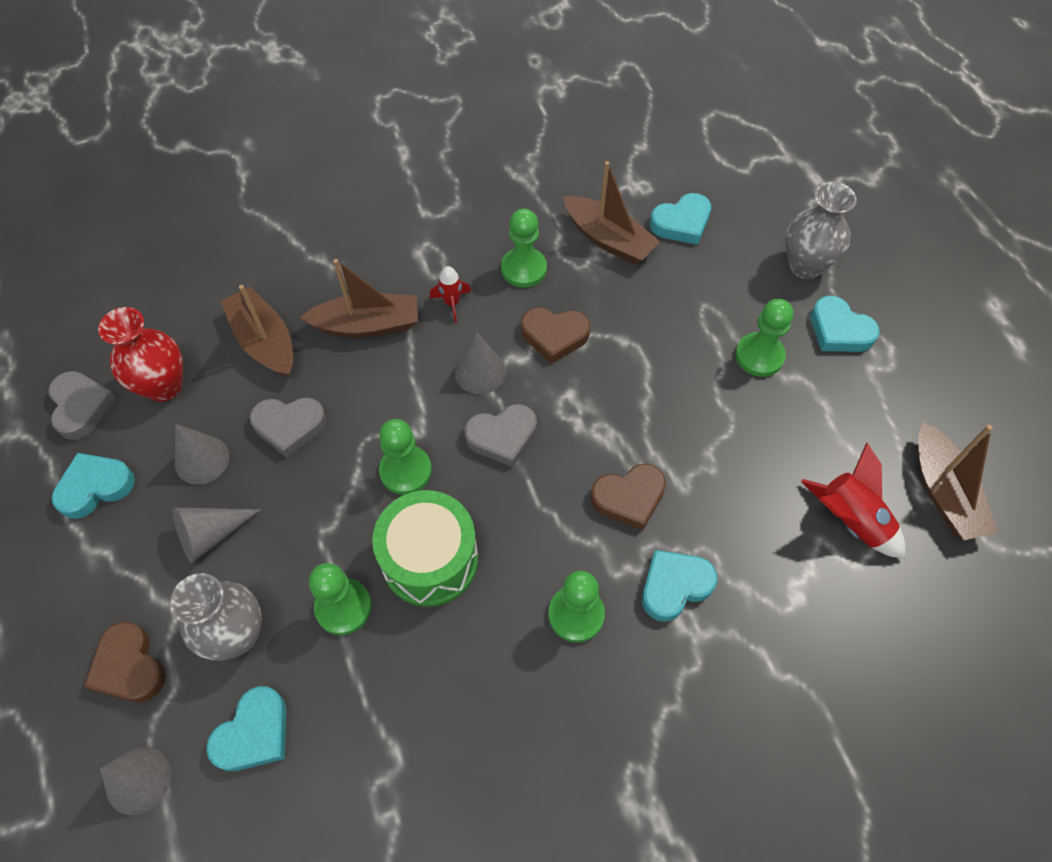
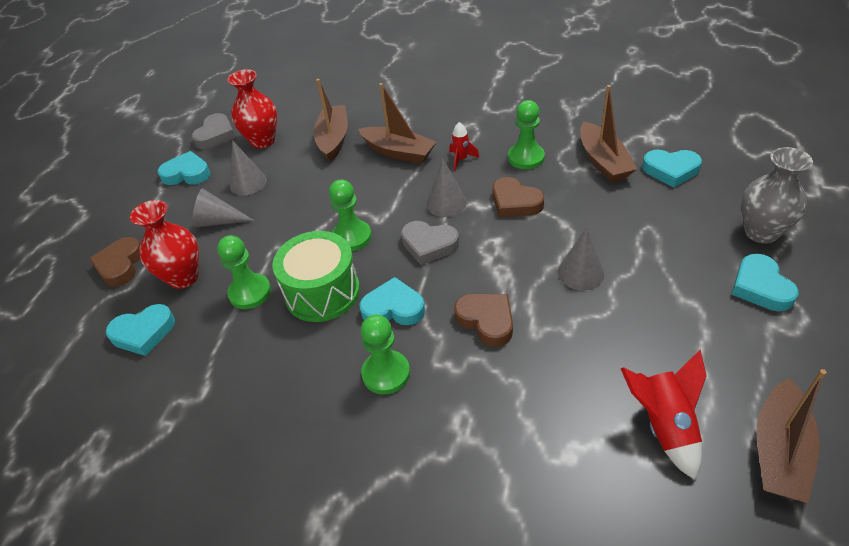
camera: 40 degrees right, 15 degrees down
grey cone [100,747,171,815] -> grey cone moved to [558,227,604,290]
grey vase [170,573,262,661] -> red vase [130,200,199,289]
grey heart [250,397,327,458] -> none
brown heart [591,464,666,530] -> brown heart turned 150 degrees counterclockwise [454,294,513,347]
turquoise heart [642,550,718,622] -> turquoise heart moved to [360,277,425,325]
green pawn [735,299,794,377] -> none

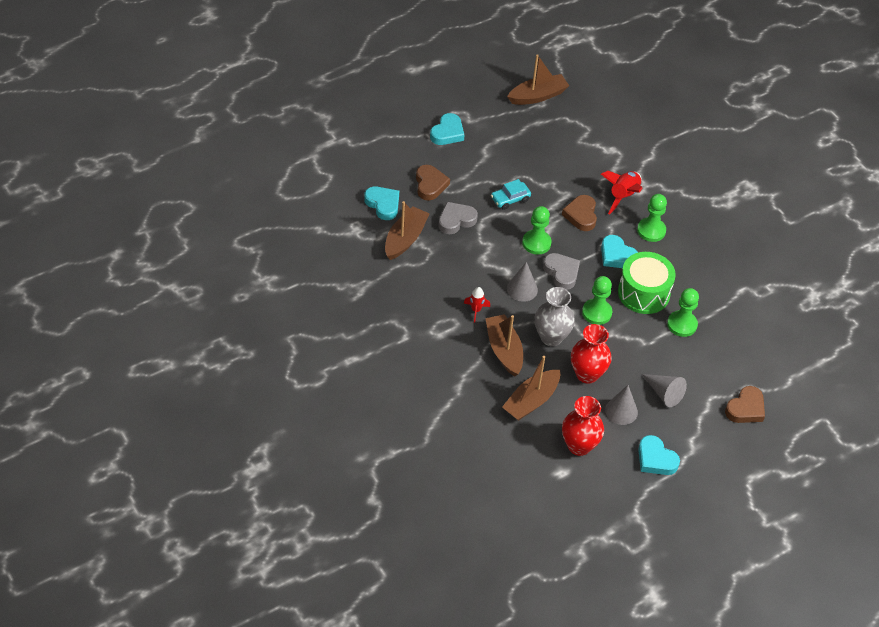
camera: 145 degrees left, 5 degrees up
turquoise heart [106,304,175,356] -> none
red vase [130,200,199,289] -> red vase moved to [571,324,612,384]
grey heart [192,113,236,149] -> grey heart moved to [438,202,478,234]
brown heart [493,177,544,217] -> brown heart moved to [416,165,450,200]
green pawn [508,100,545,169] -> green pawn moved to [522,206,551,255]
grey cone [558,227,604,290] -> turquoise car [491,179,531,210]
red rocket [621,350,707,480] -> red rocket moved to [601,171,642,214]
grey vase [741,147,813,244] -> grey vase moved to [535,287,575,346]

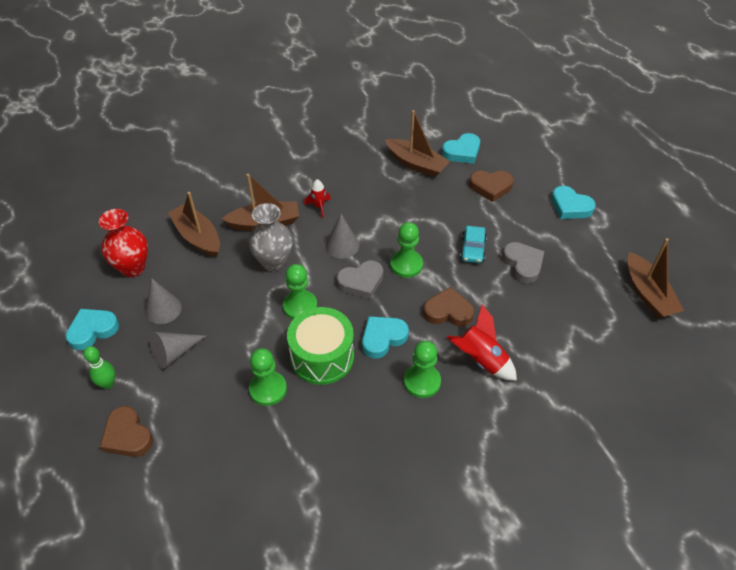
camera: 100 degrees right, 0 degrees up
grey heart [438,202,478,234] -> grey heart moved to [502,242,545,283]
turquoise car [491,179,531,210] -> turquoise car turned 150 degrees counterclockwise [460,226,487,263]
red vase [571,324,612,384] -> none
none -> green bowling pin [84,346,115,389]

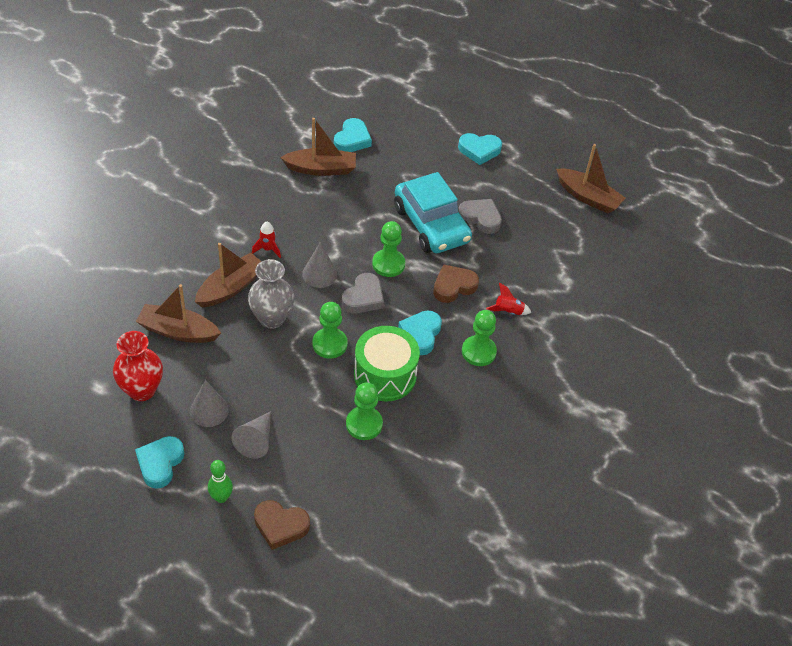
camera: 40 degrees left, 0 degrees up
red rocket [447,304,517,381] -> red rocket [486,283,531,315], size x0.59
turquoise car [460,226,487,263] -> turquoise car [394,172,472,253], size x2.13
brown heart [469,170,514,202] -> none

